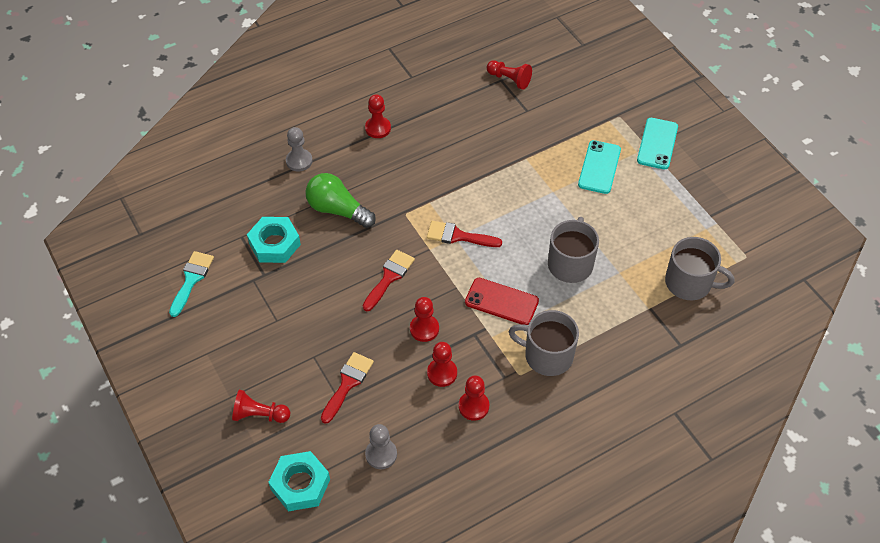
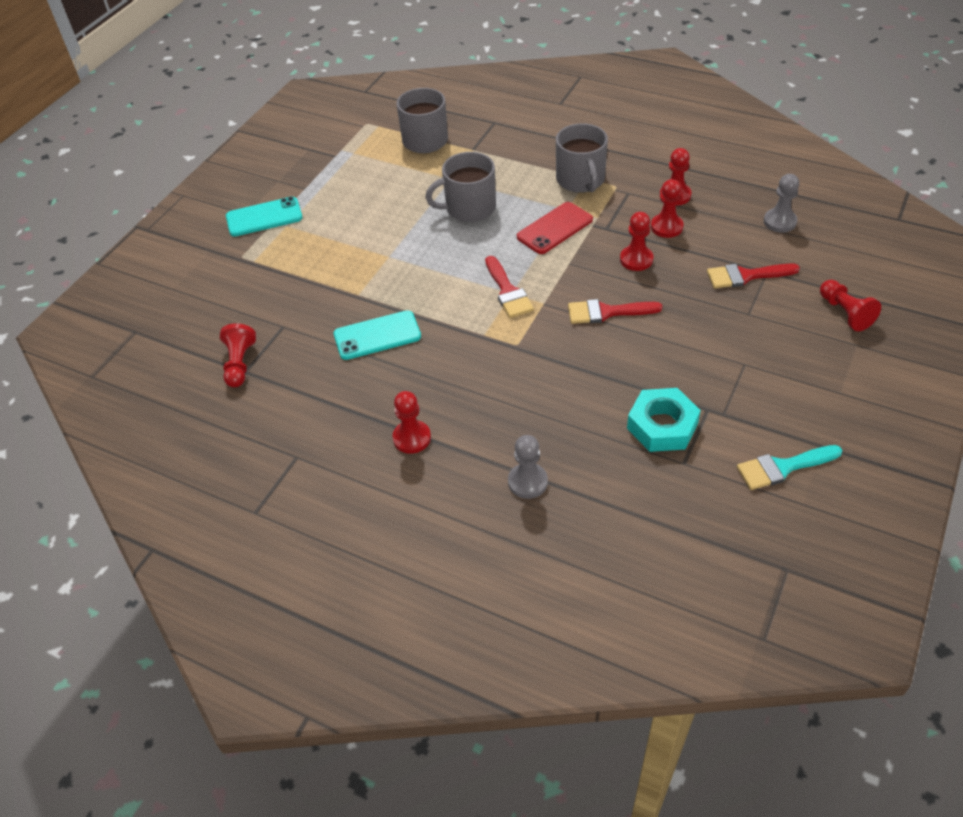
camera: 120 degrees left, 5 degrees down
turquoise nut [268,451,330,511] -> none
green light bulb [305,173,376,228] -> none
red phone [465,278,539,325] -> red phone turned 60 degrees clockwise [517,202,593,254]
turquoise phone [578,140,621,194] -> turquoise phone moved to [334,310,421,360]

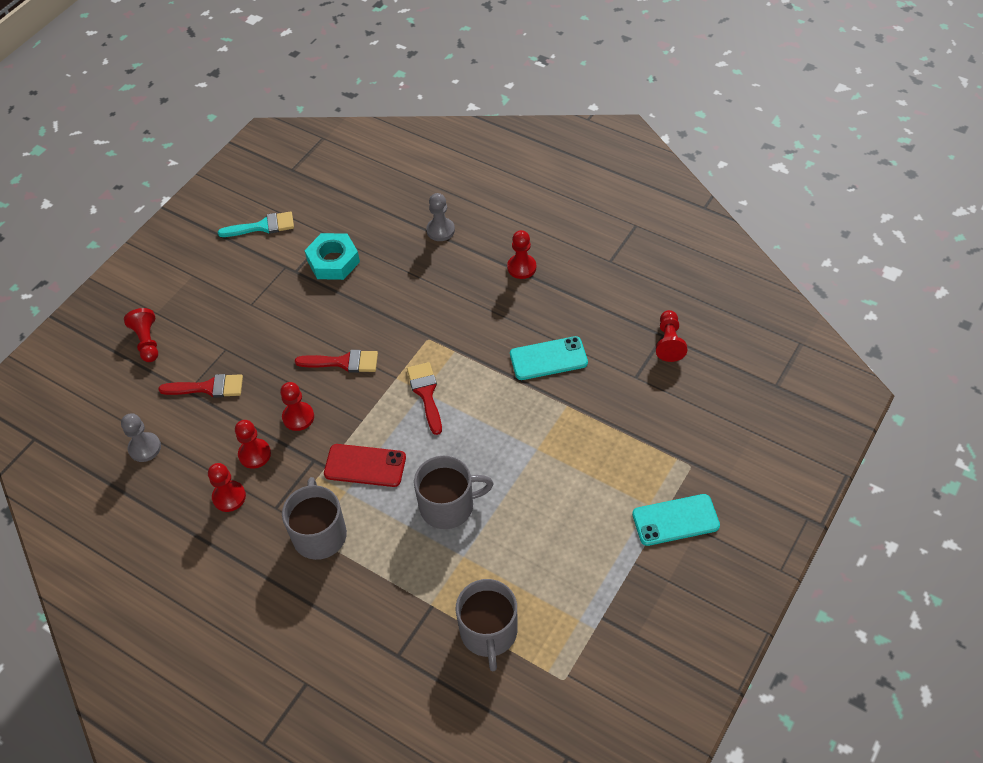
camera: 175 degrees left, 5 degrees up
red phone [517,202,593,254] -> red phone turned 45 degrees clockwise [324,444,406,487]

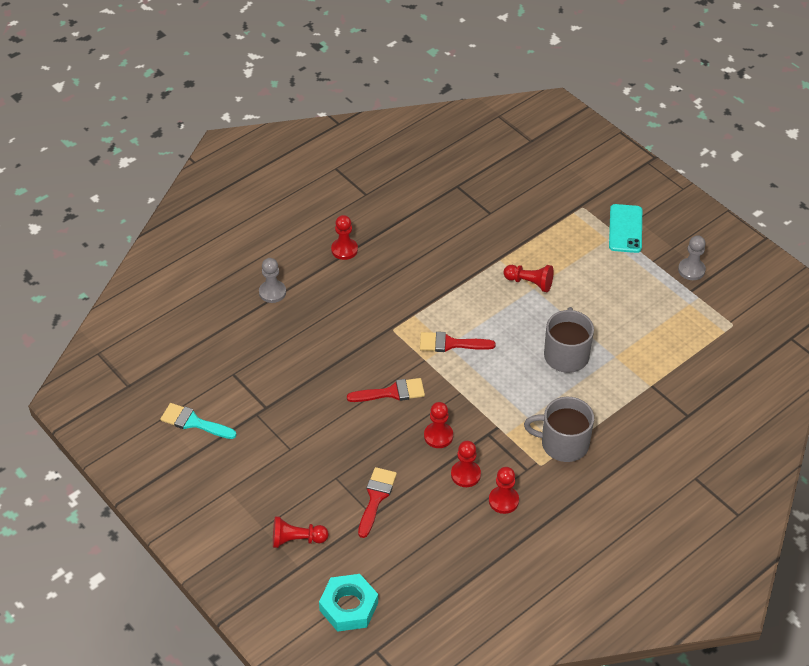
camera: 75 degrees left, 5 degrees down
grey pawn [121,413,161,462] -> grey pawn moved to [678,235,706,280]
turquoise brush [218,211,294,237] -> turquoise brush turned 75 degrees counterclockwise [160,403,236,439]
red brush [295,350,378,373] -> red brush turned 60 degrees clockwise [347,378,425,402]
turquoise nut [304,233,360,280] -> turquoise nut moved to [319,574,378,632]
red phone [324,444,406,487] -> none
grey mug [456,579,518,671] -> none
turquoise phone [510,336,588,380] -> none
red pawn [656,310,687,362] -> red pawn moved to [503,265,553,292]

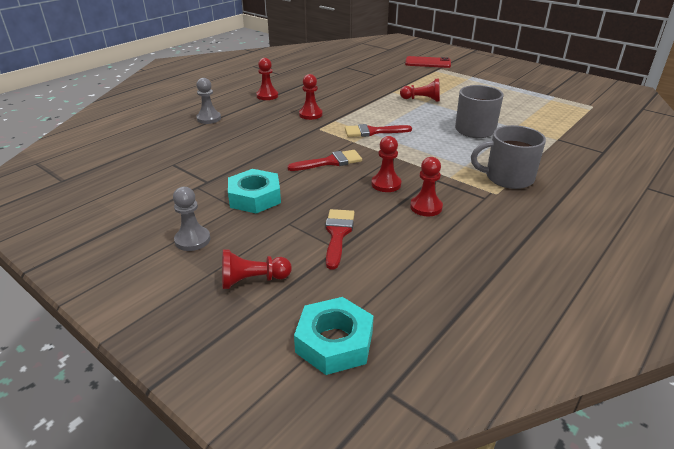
camera: 10 degrees left, 15 degrees down
turquoise brush [160,403,236,439] -> none
red pawn [489,467,519,514] -> red pawn moved to [299,74,322,120]
turquoise phone [609,204,642,253] -> none
grey pawn [678,235,706,280] -> grey pawn moved to [173,187,211,251]
none -> turquoise nut [228,169,281,214]
none -> red phone [405,56,451,68]

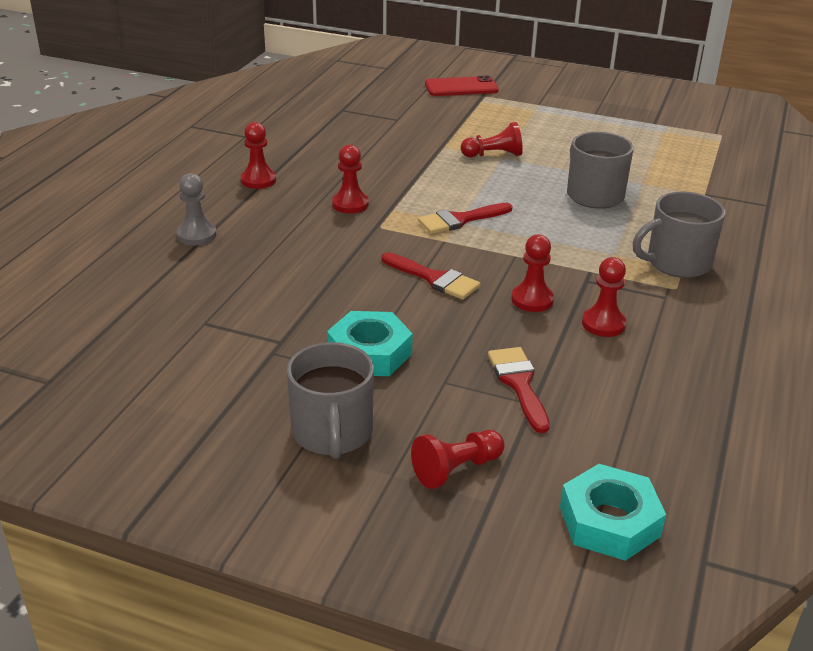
camera: 20 degrees left, 0 degrees up
grey pawn [173,187,211,251] -> grey mug [287,342,374,459]
red brush [287,150,362,171] -> red brush turned 75 degrees clockwise [382,252,481,300]

